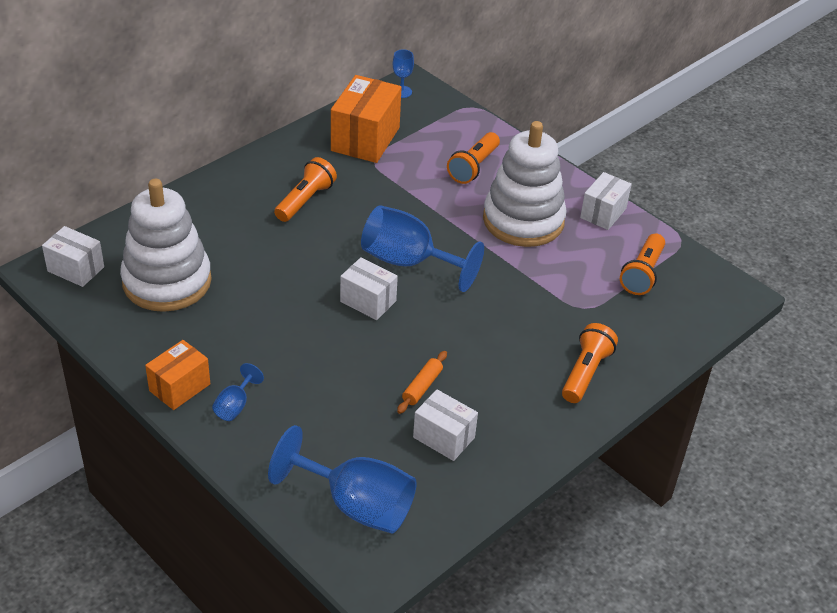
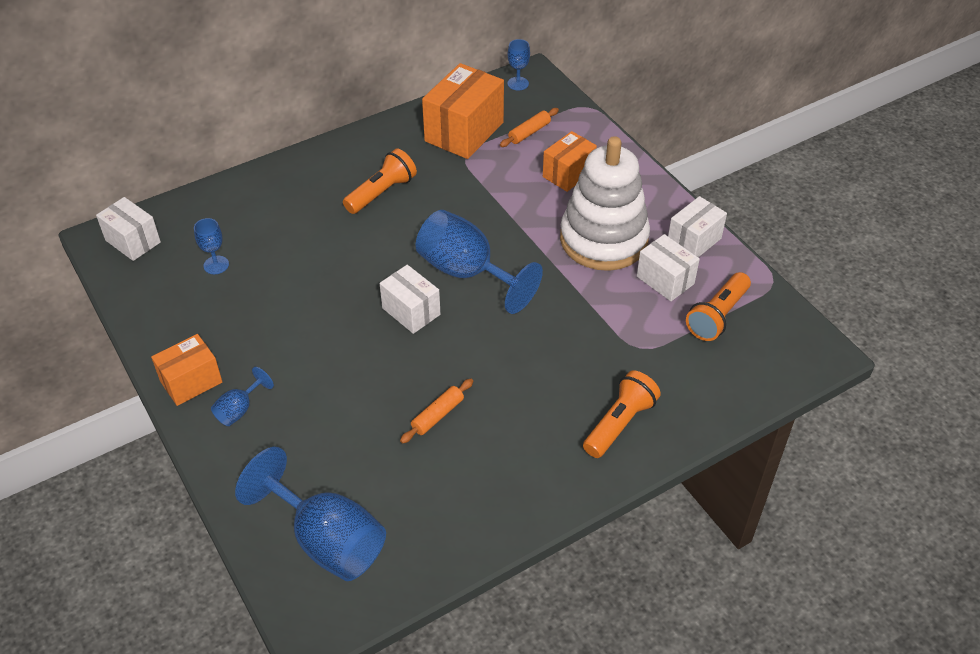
camera: 15 degrees right, 5 degrees up
white stacking toy [120,179,212,312] -> blue goblet [194,218,229,274]
white box [413,390,478,461] -> white box moved to [637,234,700,301]
orange flashlight [447,132,500,184] -> orange box [543,131,597,192]
none -> orange rolling pin [500,108,559,147]

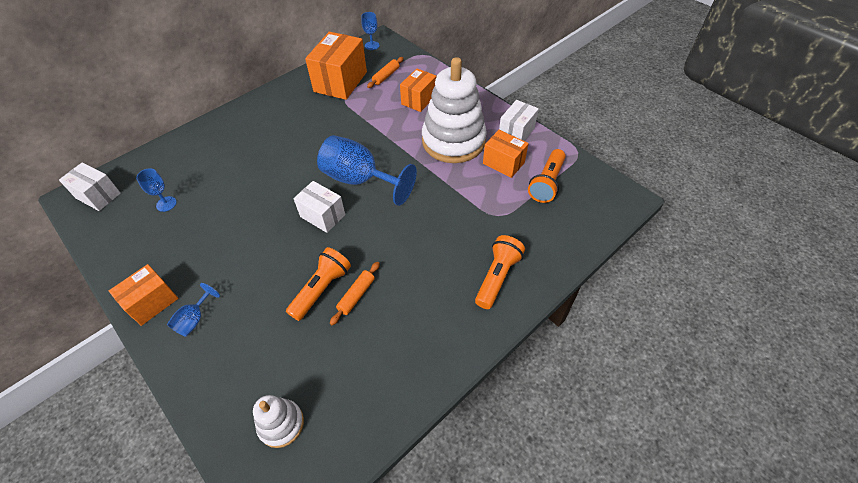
camera: 10 degrees left, 5 degrees up
blue goblet [235,447,386,581] -> white stacking toy [253,395,304,448]
orange flashlight [343,149,417,214] -> orange flashlight moved to [286,247,351,321]
white box [637,234,700,301] -> orange box [483,130,529,178]

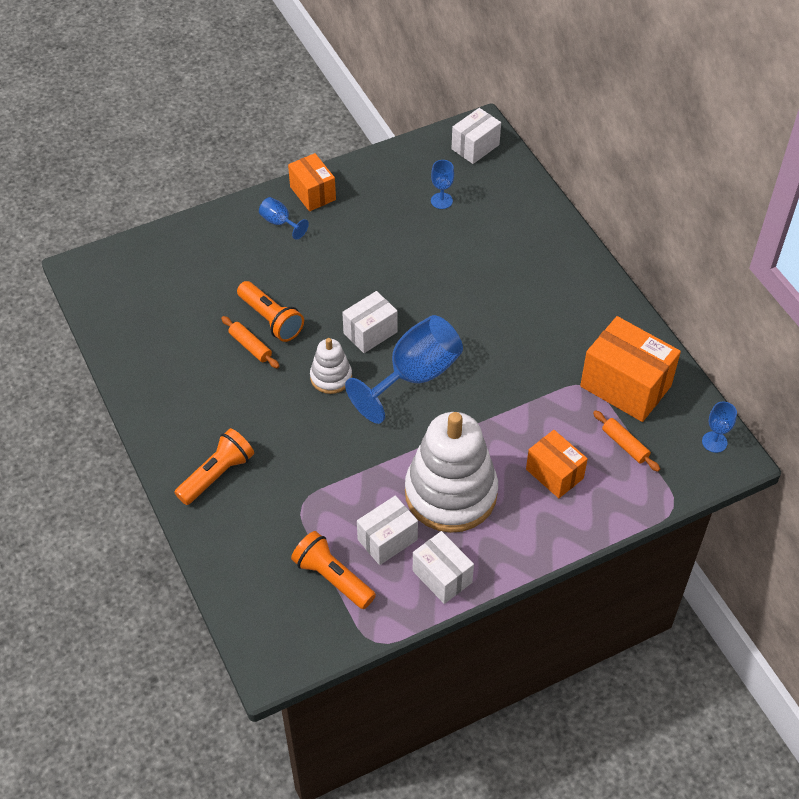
camera: 105 degrees right, 0 degrees up
white stacking toy [253,395,304,448] -> white stacking toy moved to [310,338,352,394]
orange flashlight [475,235,525,309] -> orange flashlight turned 90 degrees counterclockwise [174,428,254,505]
orange box [483,130,529,178] -> white box [357,496,418,565]

